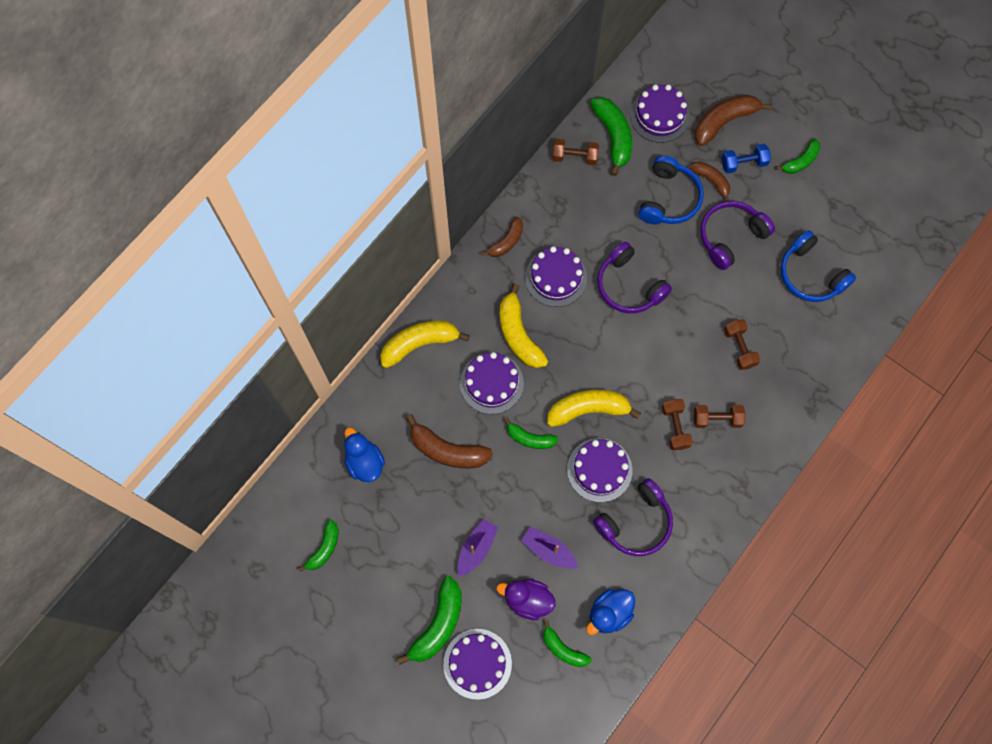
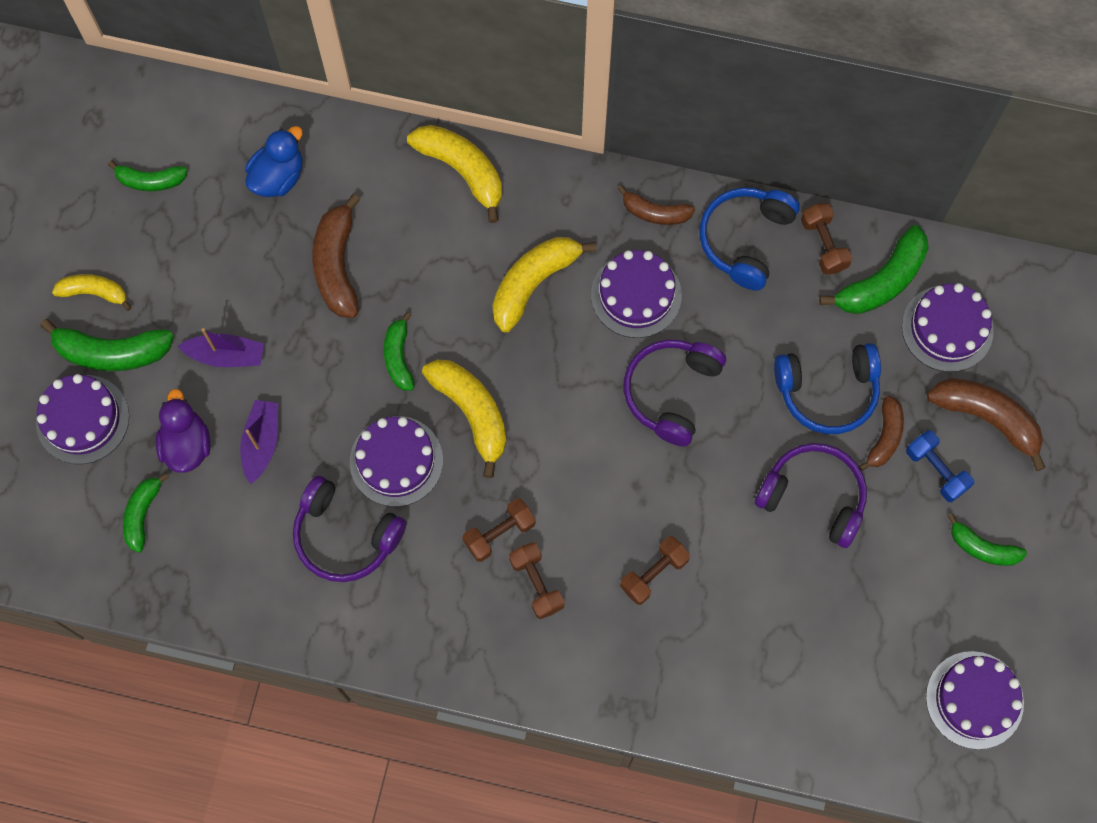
camera: 65 degrees right, 0 degrees up
purple cake [460,352,524,414] -> purple cake moved to [926,651,1024,749]
blue duck [586,589,635,635] -> none
blue headphones [781,230,856,302] -> blue headphones moved to [699,188,800,291]
none -> yellow banana [52,274,132,311]

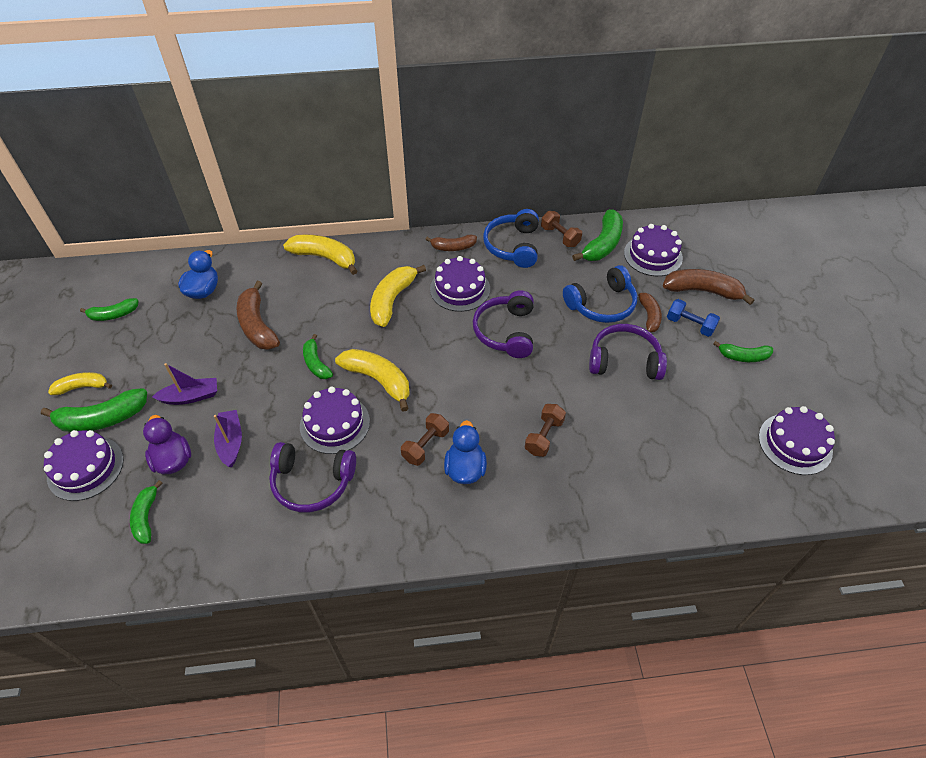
camera: 20 degrees left, 20 degrees down
brown dumbbell [509,542,565,619] -> blue duck [444,420,487,484]

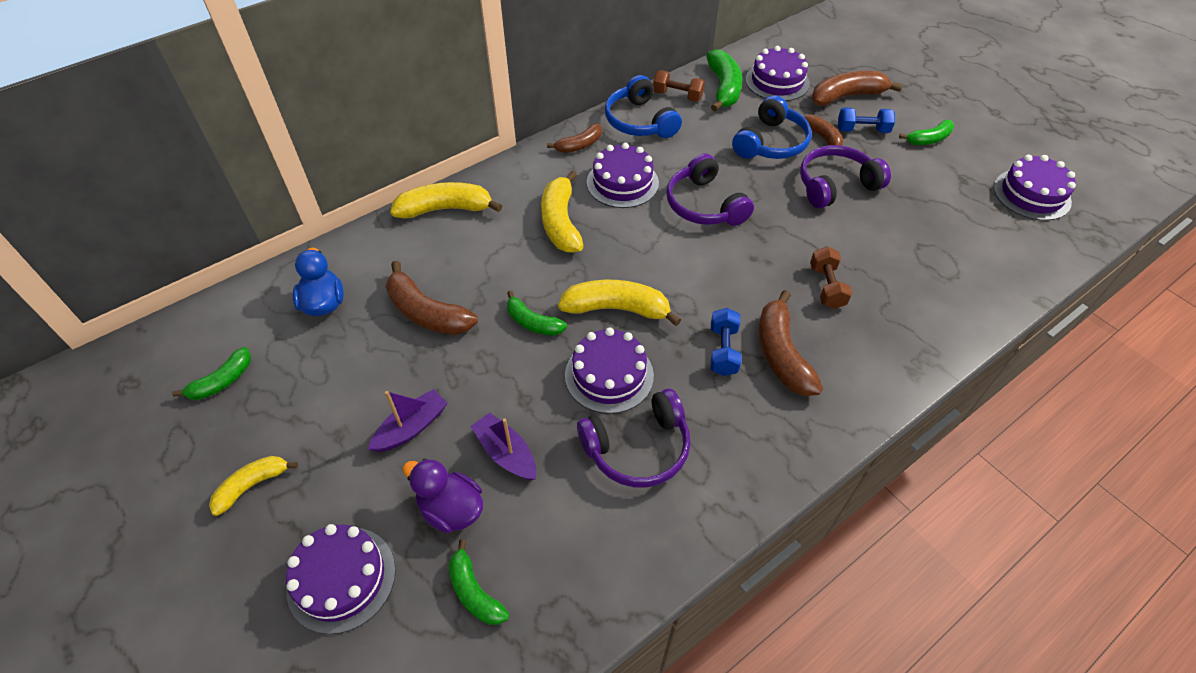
camera: 30 degrees left, 0 degrees up
green banana [41,388,147,432] -> none
brown dumbbell [401,413,449,466] -> blue dumbbell [710,308,742,376]
blue duck [444,420,487,484] -> brown banana [759,290,823,396]

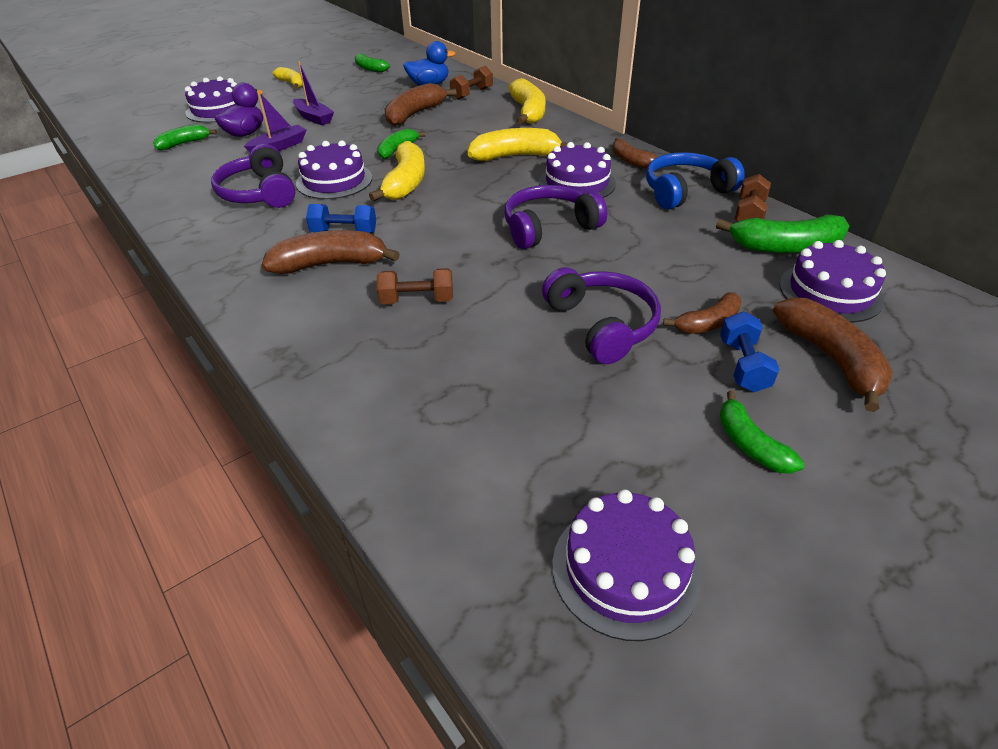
camera: 90 degrees right, 10 degrees down
blue headphones [732,95,812,159] -> none
none -> brown dumbbell [450,66,493,100]

